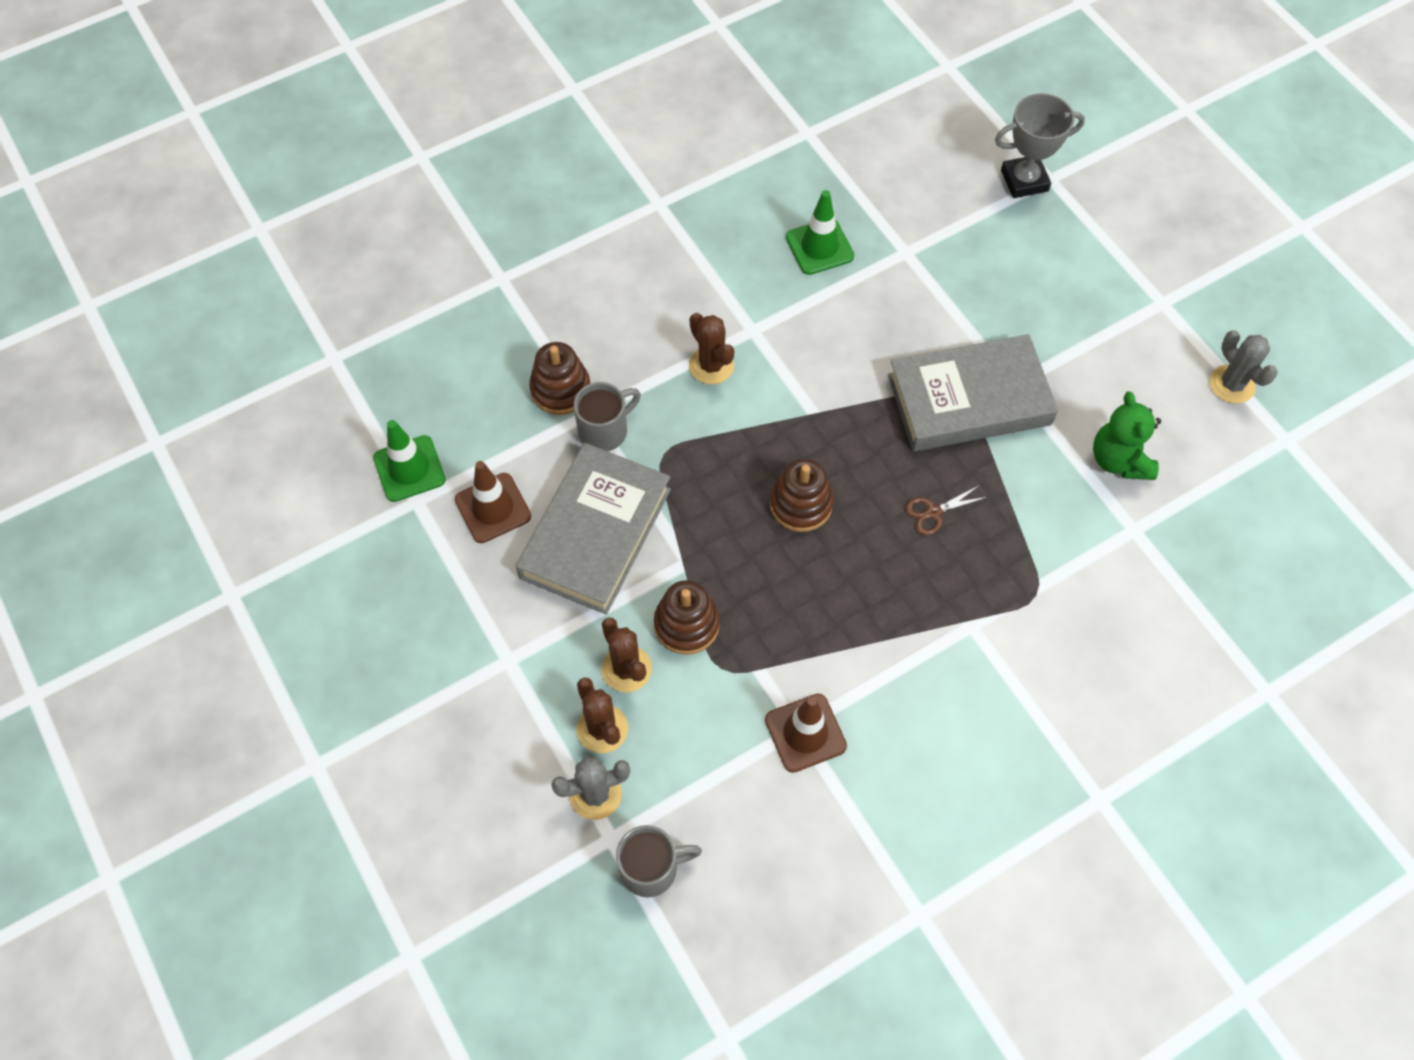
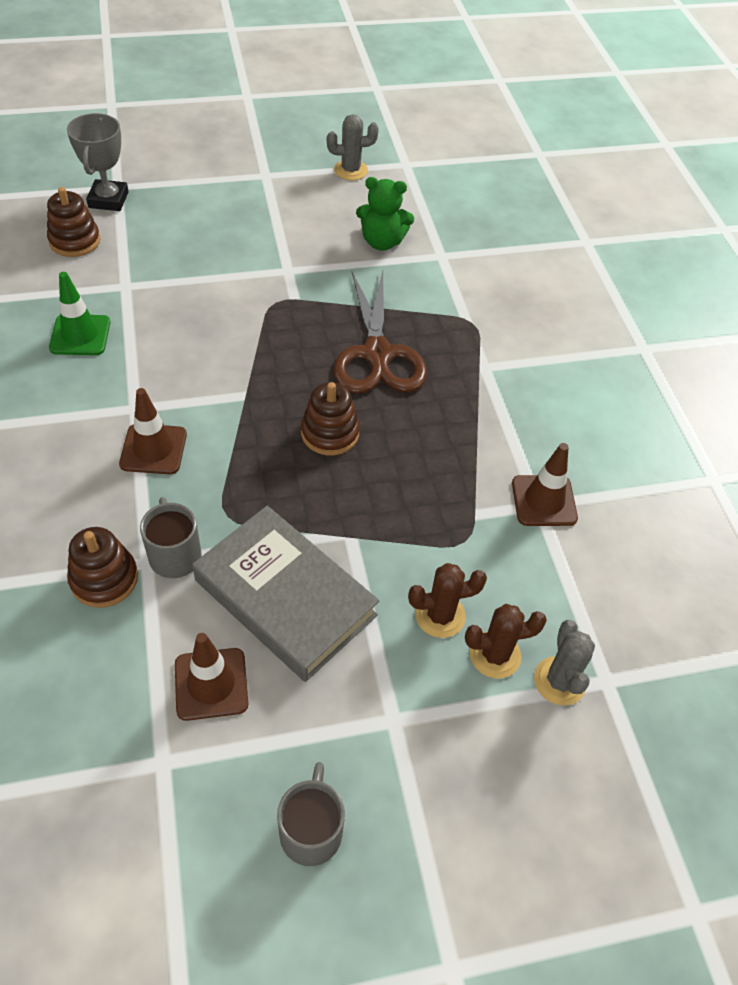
camera: 75 degrees left, 10 degrees down
green traffic cone [373,420,446,502] -> none
grey mug [616,825,702,898] -> grey mug moved to [277,762,345,866]
brown stacking toy [654,580,720,655] -> brown stacking toy moved to [47,187,100,257]
brown cactus [689,313,734,384] -> brown traffic cone [119,388,187,474]
grey book [888,334,1058,452] -> none
brown scissors [905,485,987,535] -> brown scissors [333,271,427,394], size x2.49

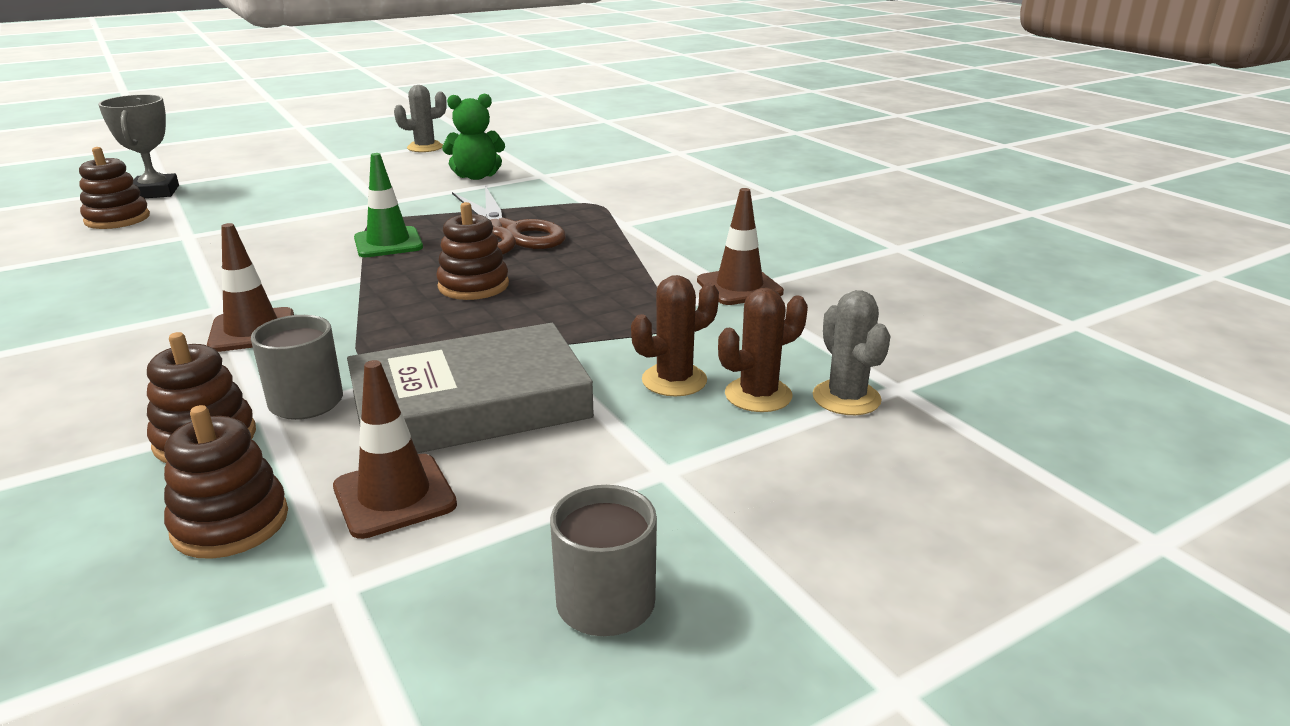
camera: 15 degrees left, 25 degrees down
green traffic cone [49,272,110,355] -> green traffic cone moved to [354,153,423,257]
grey book [192,506,379,682] -> grey book turned 45 degrees counterclockwise [347,323,594,453]
none -> brown stacking toy [164,405,288,559]

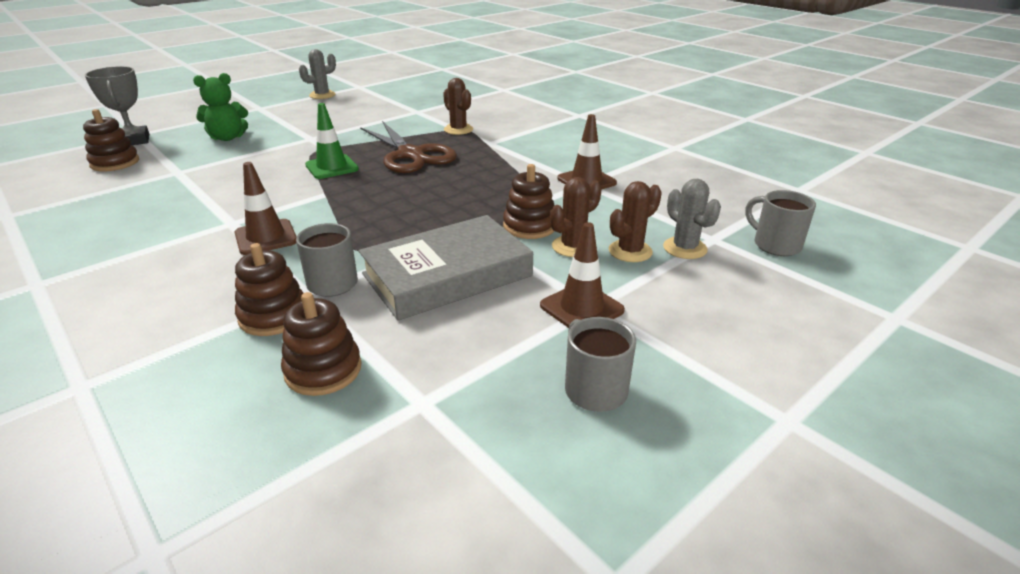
camera: 10 degrees left, 5 degrees up
brown traffic cone [333,360,457,539] -> brown traffic cone moved to [540,222,625,328]
brown stacking toy [436,202,509,300] -> brown stacking toy moved to [503,164,555,239]
green teddy bear [442,94,505,180] -> green teddy bear moved to [193,73,248,141]
none -> brown cactus [443,78,473,135]
none -> grey mug [745,190,816,256]

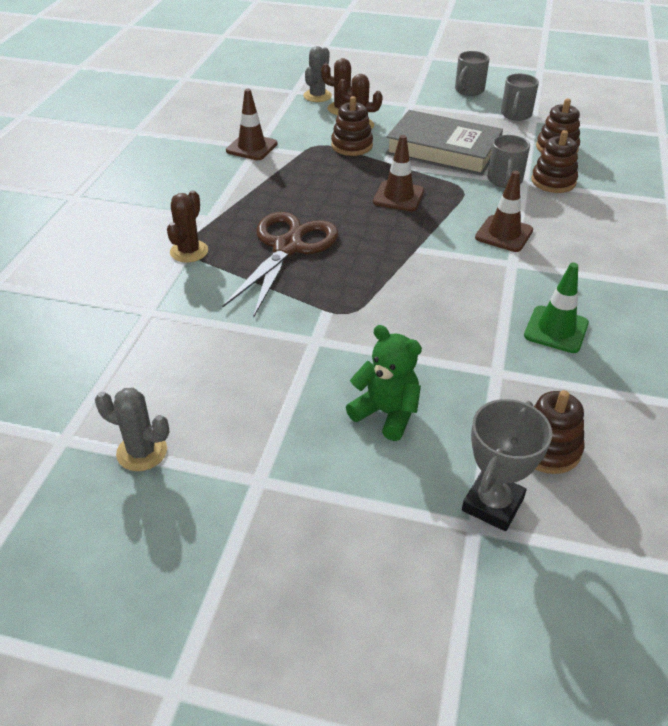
camera: 125 degrees left, 10 degrees up
green traffic cone [305,103,359,179] -> green traffic cone moved to [524,262,589,353]
brown traffic cone [540,222,625,328] -> brown traffic cone moved to [373,135,424,211]
grey mug [745,190,816,256] -> grey mug moved to [501,74,539,121]

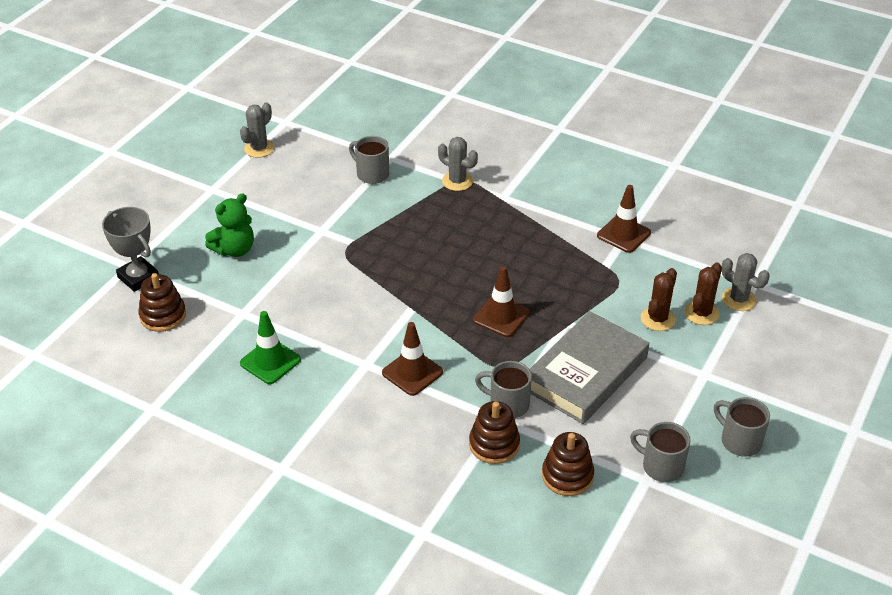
camera: 105 degrees right, 0 degrees up
brown cactus [167,190,208,263] -> grey cactus [438,137,478,191]
brown scissors [222,212,338,316] -> none
brown stacking toy [331,96,373,156] -> none
none -> grey mug [349,136,389,184]

